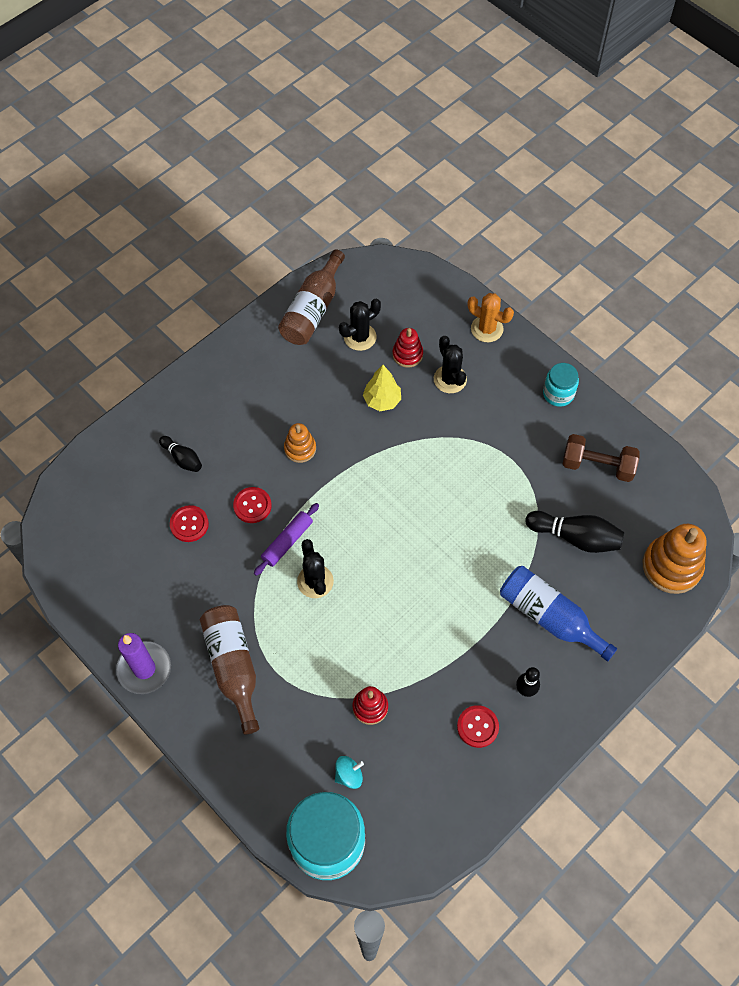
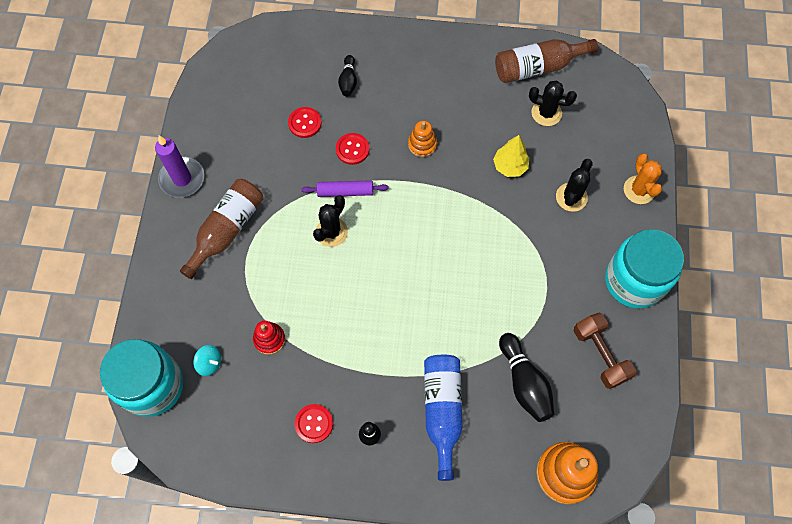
camera: 50 degrees right, 5 degrees up
red stacking toy [392,328,423,368] -> none
turquoise jar [543,363,579,407] -> turquoise jar [605,229,684,309], size x1.95

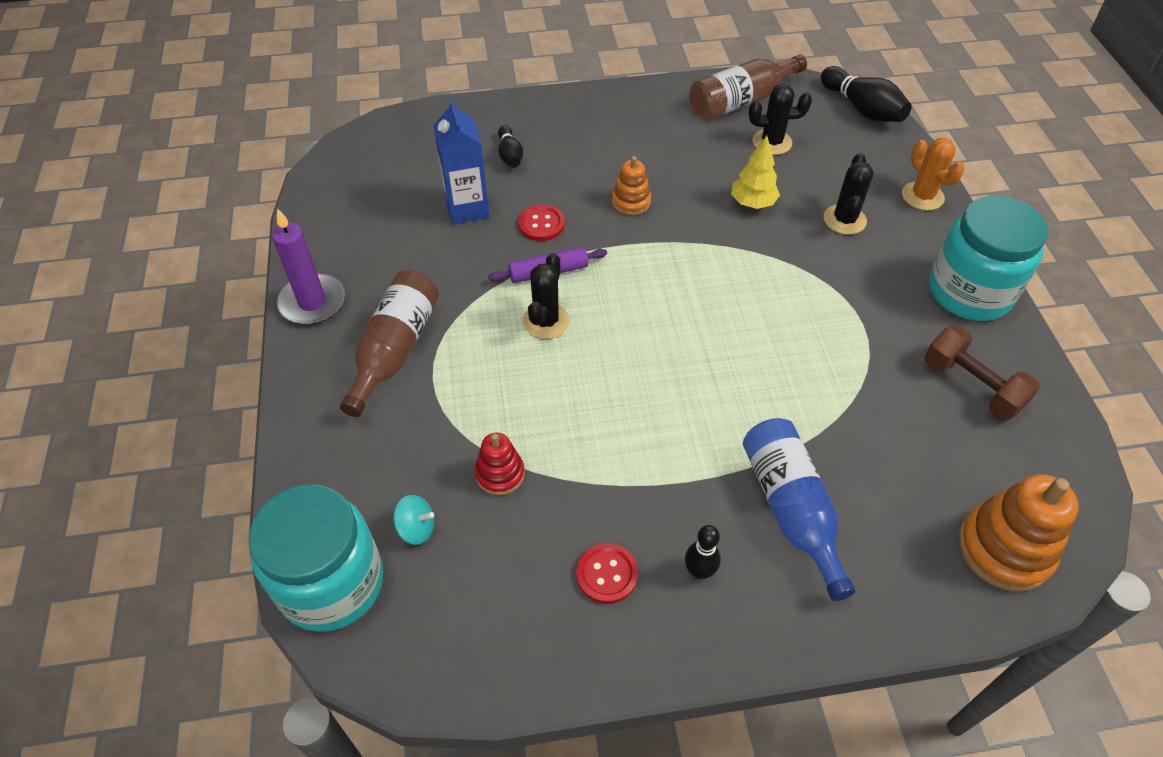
camera: 15 degrees left, 15 degrees down
red button [288,107,322,138] -> blue carton [433,98,490,224]
black bowling pin [499,333,554,422] -> black bowling pin moved to [821,66,912,122]

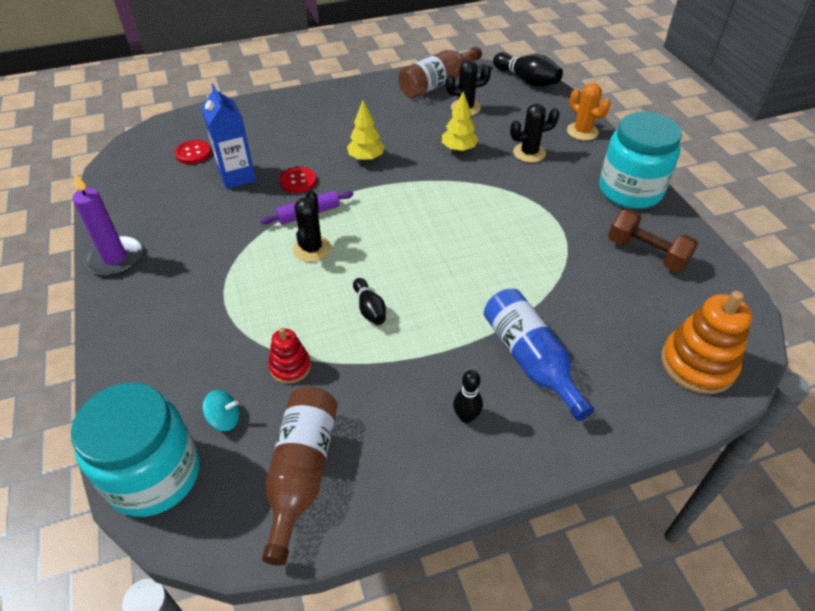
camera: 10 degrees left, 5 degrees down
brown bottle [340,270,439,417] -> brown bottle moved to [262,387,338,566]
black bowling pin [498,125,523,168] -> black bowling pin moved to [353,278,386,325]
red button [576,543,638,604] -> red button moved to [175,140,211,164]
orange stacking toy [612,156,651,215] -> yellow tree [347,101,385,161]
black cactus [824,153,874,235] -> black cactus turned 75 degrees clockwise [510,104,560,163]

